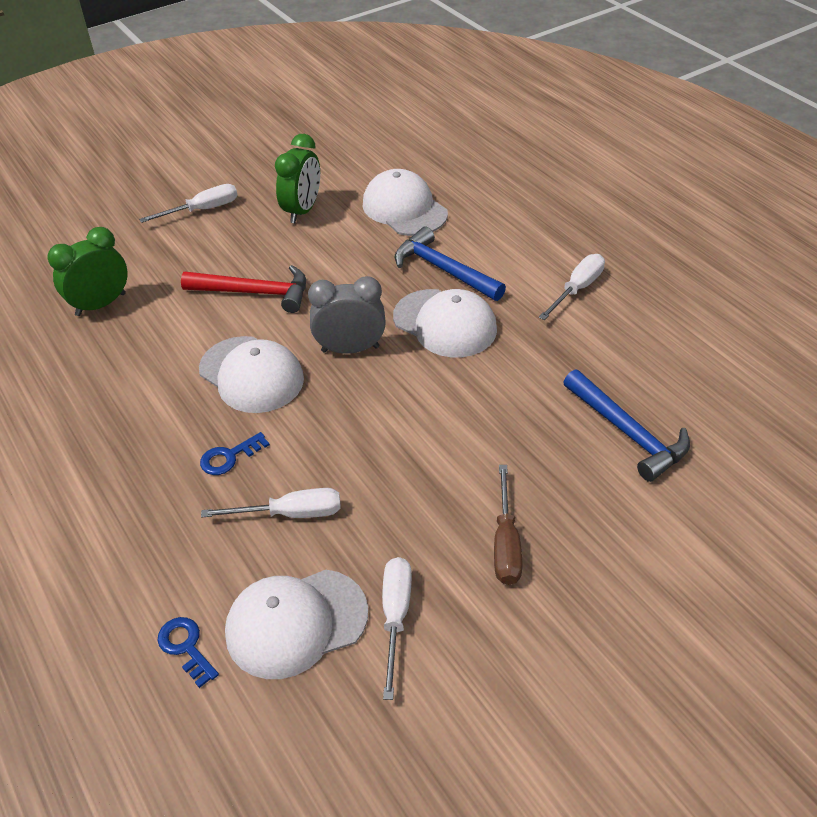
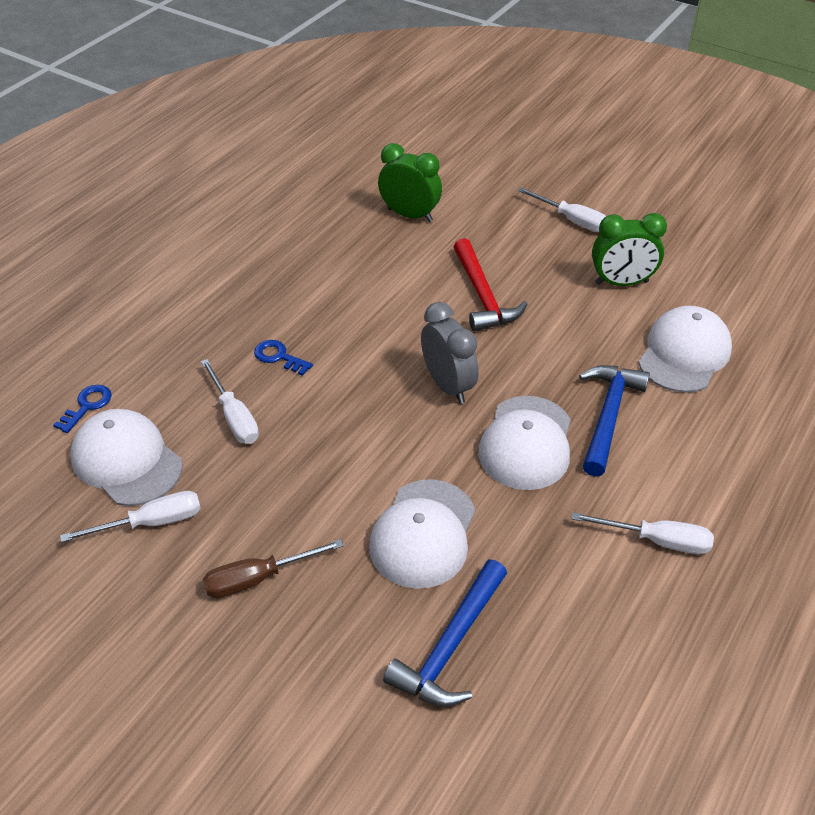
camera: 65 degrees right, 0 degrees up
white cap [199,336,304,413] -> white cap moved to [369,479,475,589]

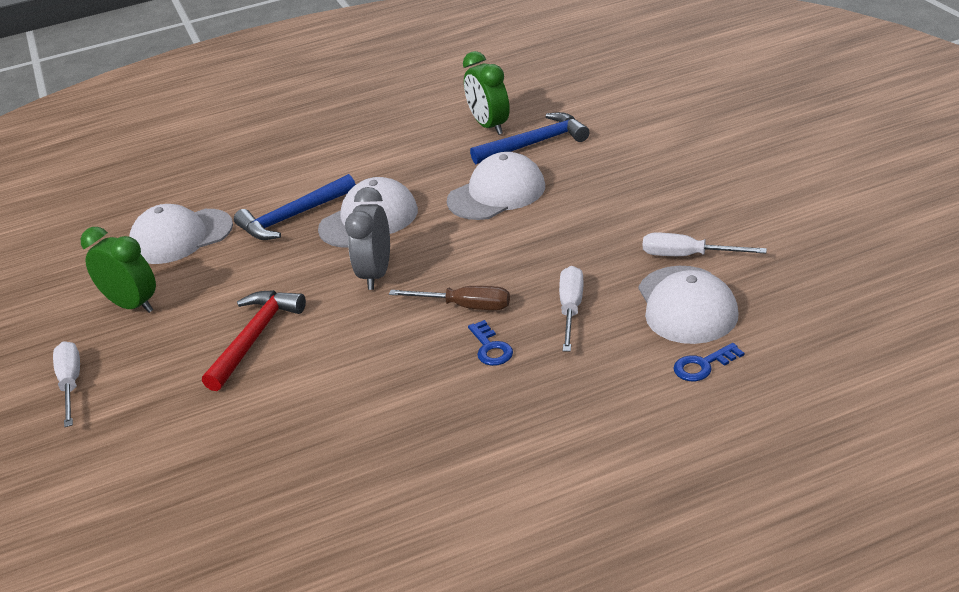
camera: 140 degrees left, 10 degrees down
brown screwdriver [203,539,344,598] -> brown screwdriver moved to [389,286,510,310]
green clock [378,143,442,222] -> green clock moved to [463,51,510,135]
white screwdriver [572,512,714,554] -> none

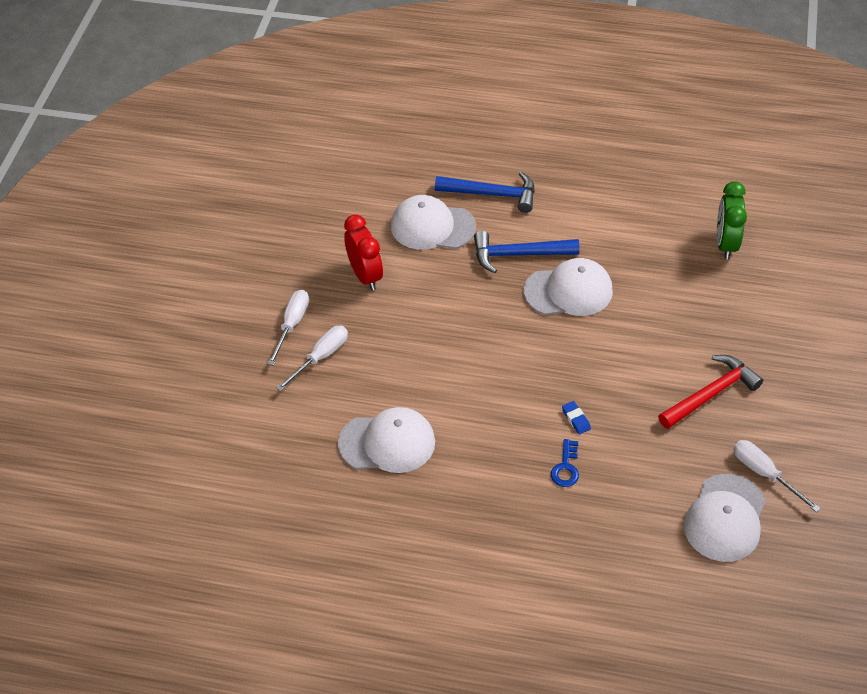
camera: 30 degrees right, 15 degrees up
green clock [81,227,156,313] -> red clock [344,214,383,291]
red hammer [202,290,306,391] -> red hammer moved to [658,355,763,429]
grey clock [345,187,390,290] -> none
brown screwdriver [389,286,510,310] -> blue eraser [562,401,591,434]
white cap [447,152,545,220] -> white cap moved to [338,407,435,473]
blue hammer [470,112,589,164] -> blue hammer moved to [435,172,535,213]
white screwdriver [559,266,584,352] -> white screwdriver moved to [276,326,348,392]
blue key [673,343,744,381] -> none

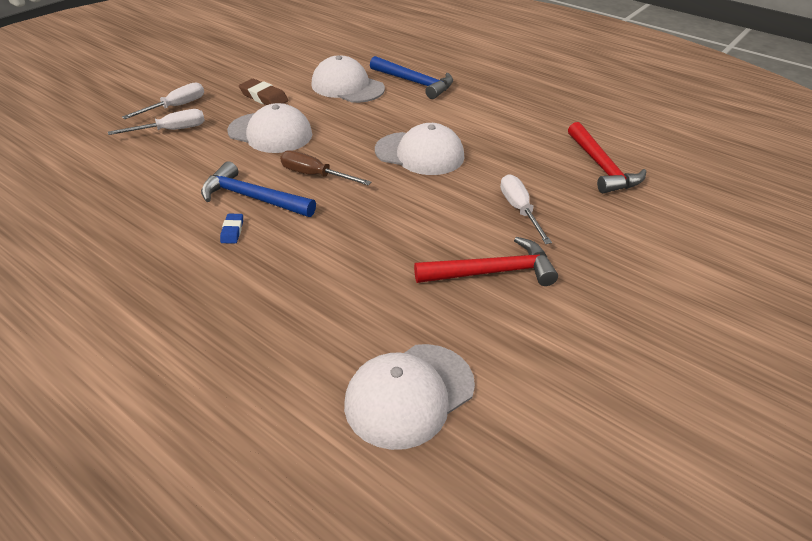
camera: 25 degrees right, 10 degrees down
white cap [338,407,435,473] -> white cap moved to [227,103,313,153]
red clock [344,214,383,291] -> brown eraser [239,79,289,105]
blue hammer [474,231,580,273] -> blue hammer moved to [201,161,316,217]
blue key [551,439,579,487] -> none
blue eraser [562,401,591,434] -> blue eraser moved to [220,214,243,243]
green clock [717,181,747,259] -> red hammer [568,122,646,193]
white screwdriver [733,440,821,512] -> white screwdriver moved to [500,174,552,244]
none -> brown screwdriver [280,150,371,185]

